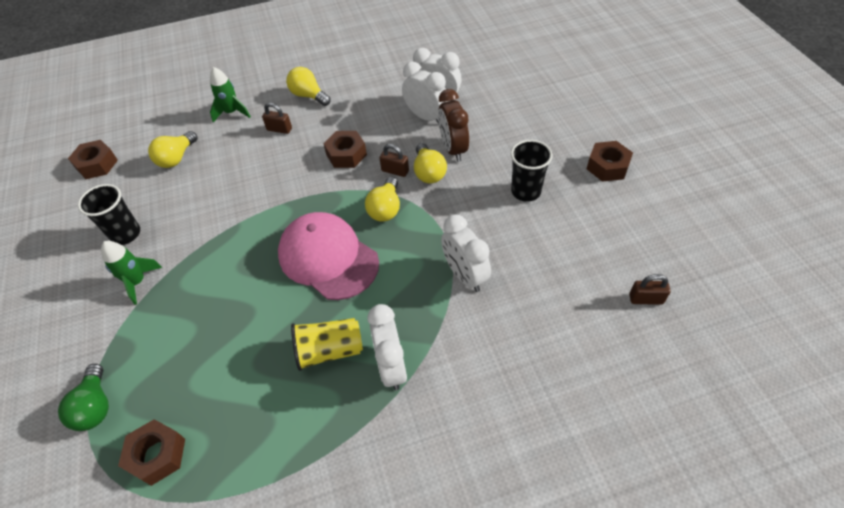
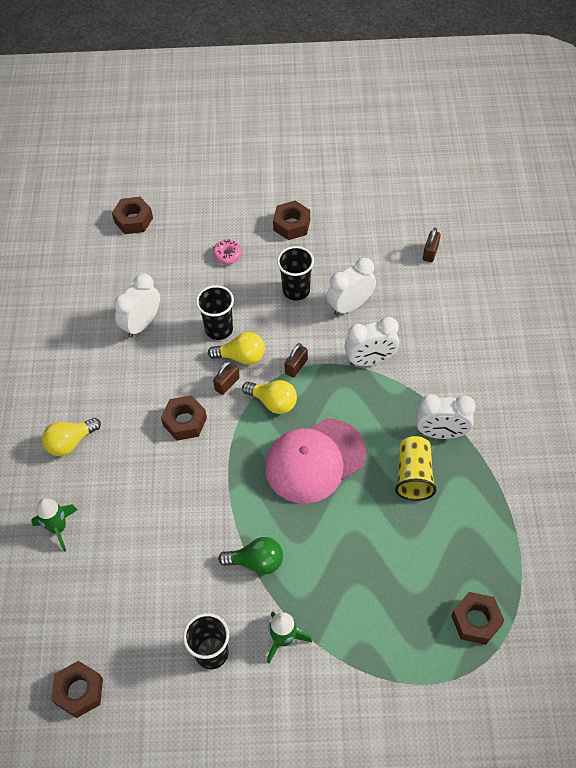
camera: 75 degrees left, 5 degrees up
green light bulb [58,364,109,431] -> green light bulb moved to [218,537,283,575]
yellow light bulb [148,131,197,168] -> none
brown padlock [262,103,292,134] -> brown padlock moved to [284,343,308,378]
white clock [402,62,449,124] -> white clock moved to [327,258,376,316]
brown clock [438,89,469,162] -> black cup [196,285,234,340]
none -> brown nut [112,197,153,234]
none -> pink donut [213,239,242,265]

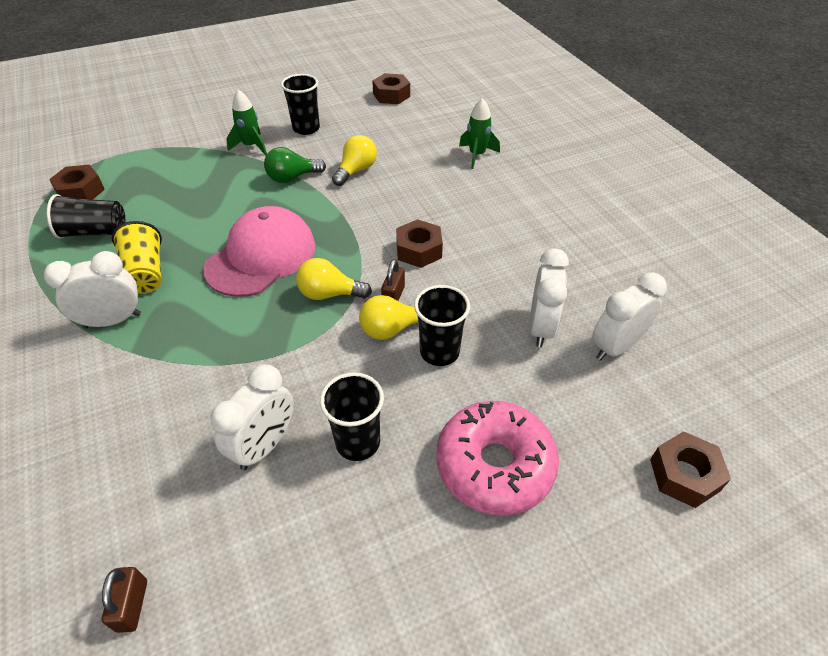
camera: 155 degrees right, 10 degrees down
yellow light bulb [42,418,101,456] -> yellow light bulb moved to [332,135,377,186]
pink donut [213,239,242,265] -> pink donut [436,401,559,516], size x2.36
brown nut [273,201,310,240] -> none
brown padlock [284,343,308,378] -> none
white clock [345,317,399,366] -> white clock moved to [592,272,667,361]
none -> black cup [47,194,125,239]

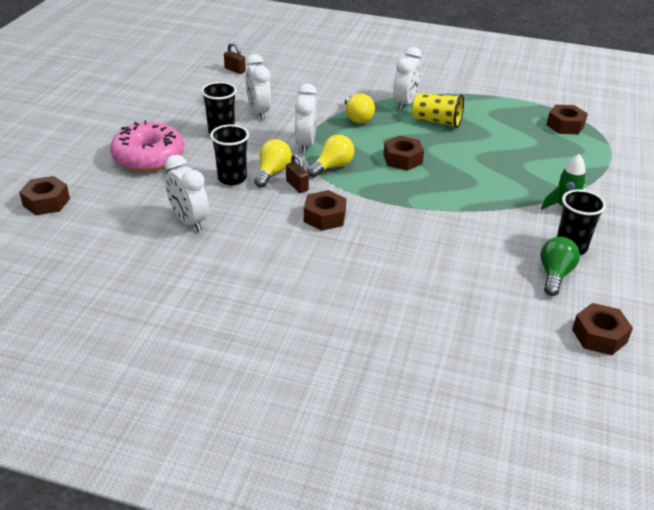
camera: 130 degrees right, 10 degrees down
black cup [47,194,125,239] -> none
pink cap [203,206,315,297] -> brown nut [383,136,424,171]
green light bulb [264,147,326,183] -> green light bulb moved to [541,237,580,296]
yellow light bulb [332,135,377,186] -> yellow light bulb moved to [345,94,375,123]
green rocket [459,98,500,169] -> none
white clock [592,272,667,361] -> white clock moved to [295,83,317,153]

